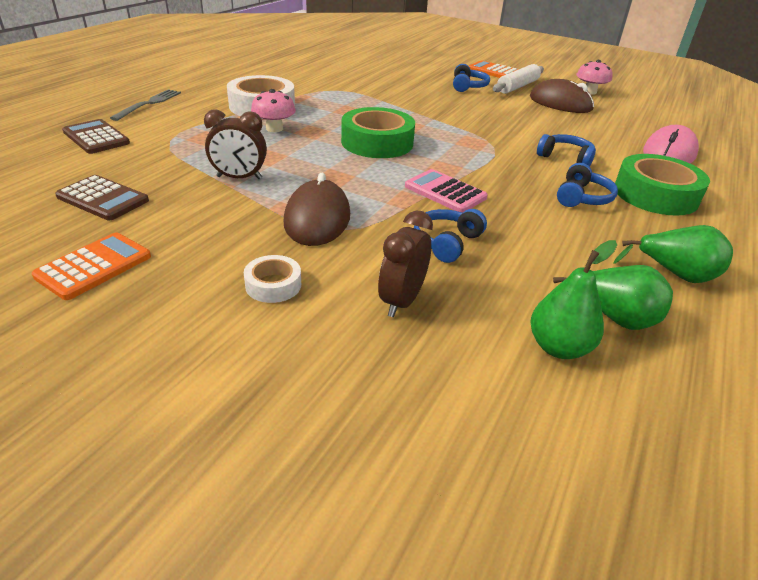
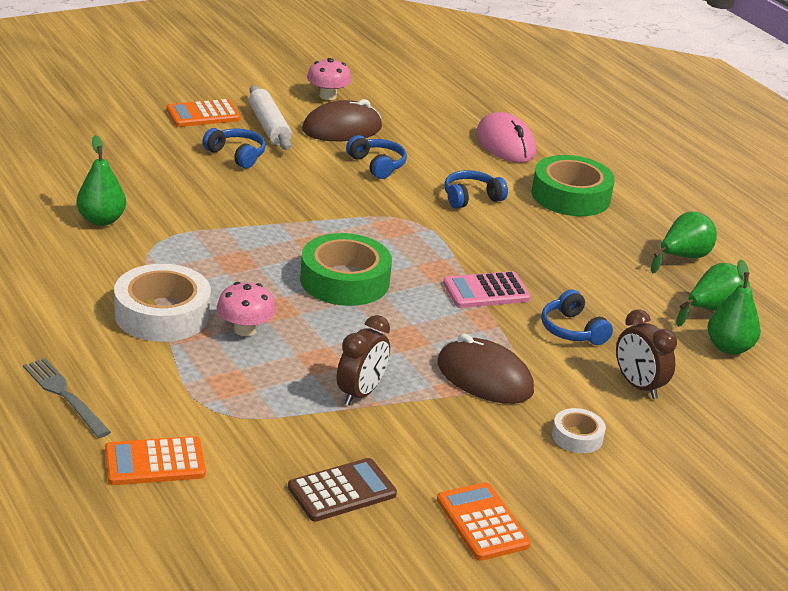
camera: 60 degrees left, 5 degrees down
brown calculator [62,119,130,154] -> orange calculator [105,436,206,485]
blue headphones [557,163,618,207] -> blue headphones moved to [346,135,407,179]
none -> green pear [77,135,126,226]

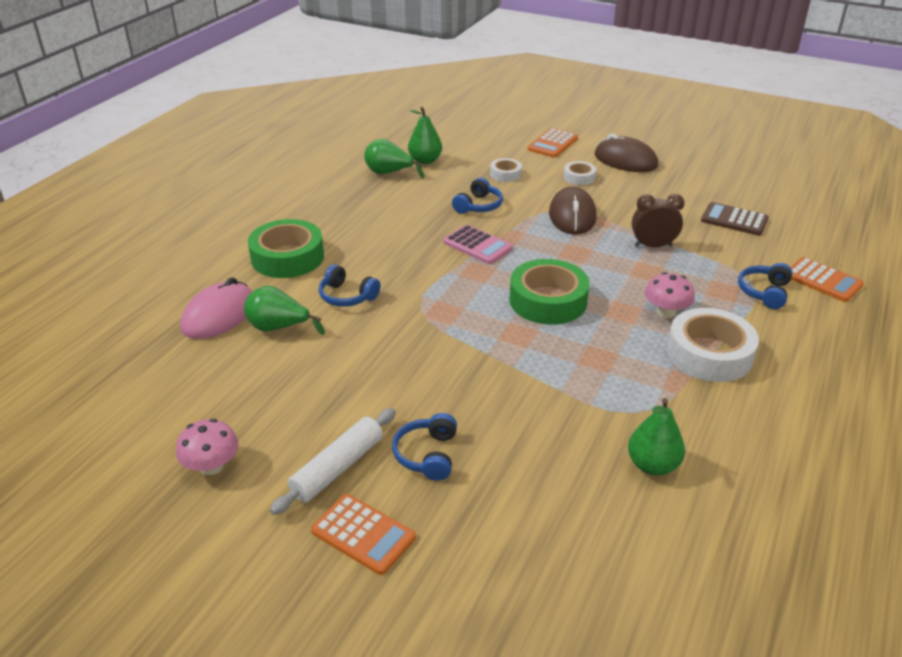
camera: 120 degrees left, 5 degrees up
grey fork [23,358,111,438] -> none
brown mouse [302,99,382,141] -> brown mouse moved to [595,134,658,172]
blue headphones [346,135,407,179] -> blue headphones moved to [738,263,792,309]
orange calculator [437,482,531,561] -> orange calculator moved to [528,128,578,158]
brown clock [616,310,677,399] -> white tape [490,158,522,182]
green pear [651,212,717,274] -> green pear moved to [244,286,325,335]

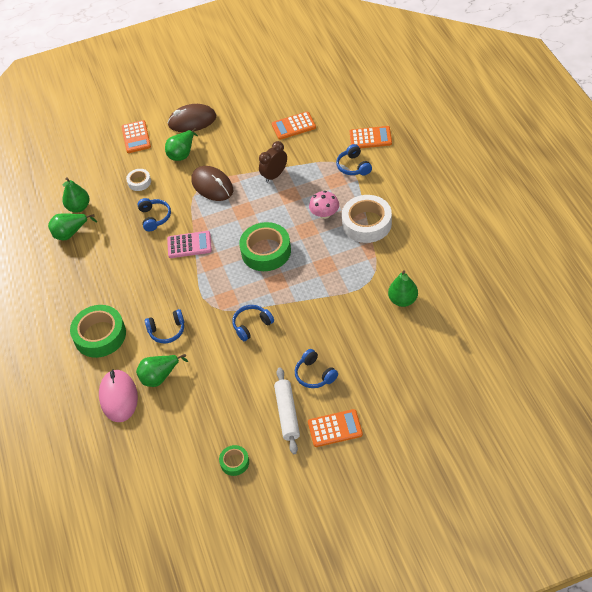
camera: 40 degrees left, 15 degrees up
pink mushroom [176,419,238,475] -> green tape [219,445,249,476]
white tape [564,161,596,185] -> green pear [165,128,198,161]
brown calculator [701,202,769,235] -> orange calculator [272,112,316,140]
none -> blue headphones [232,305,274,341]

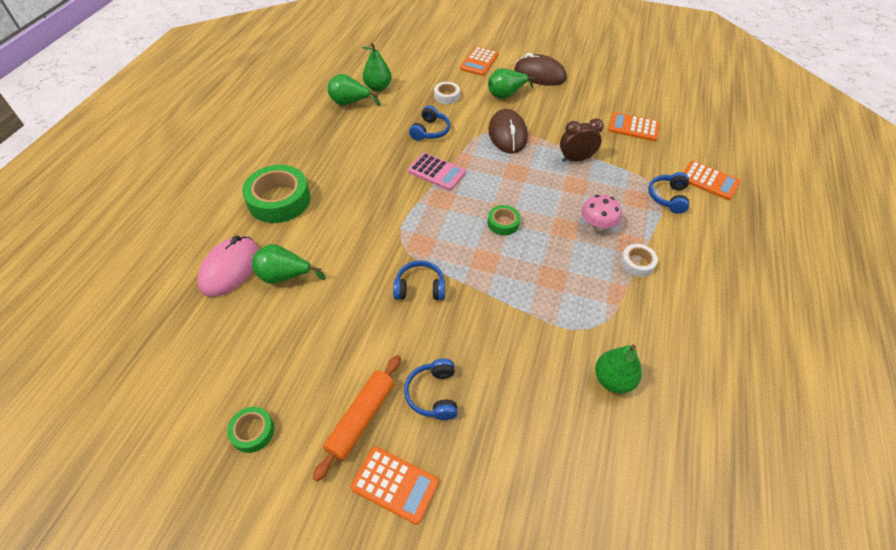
camera: 30 degrees right, 0 degrees up
blue headphones [145,309,184,343] -> none
green tape [239,222,291,271] -> green tape [488,205,520,236], size x0.50
white rolling pin [274,367,300,454] -> orange rolling pin [313,355,401,482]
white tape [342,195,392,243] -> white tape [620,244,658,277], size x0.50

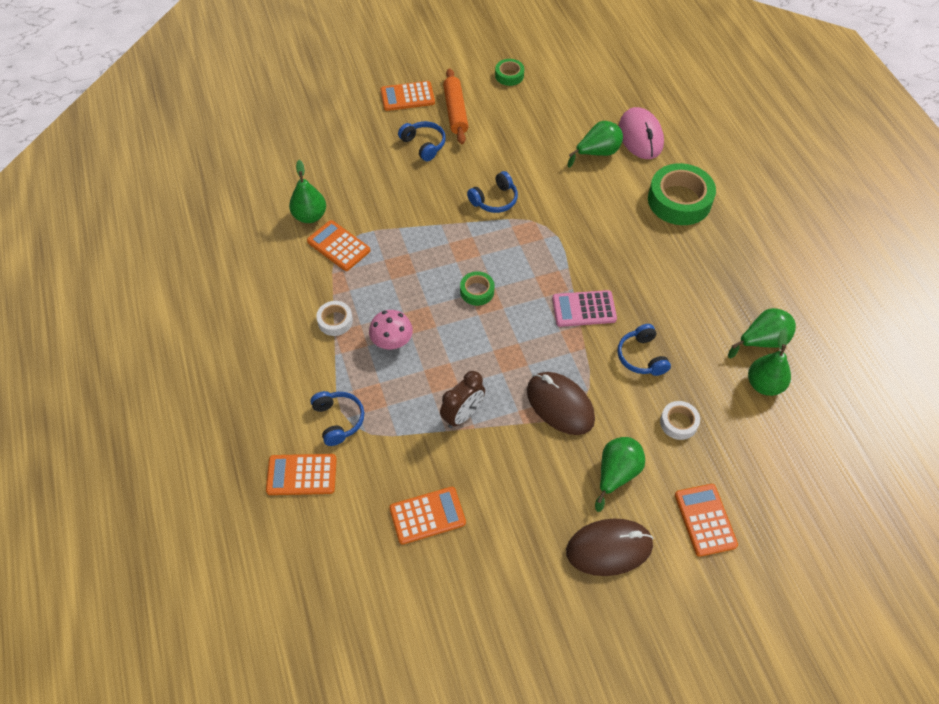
camera: 145 degrees right, 5 degrees up
none -> orange calculator [307,220,370,271]

